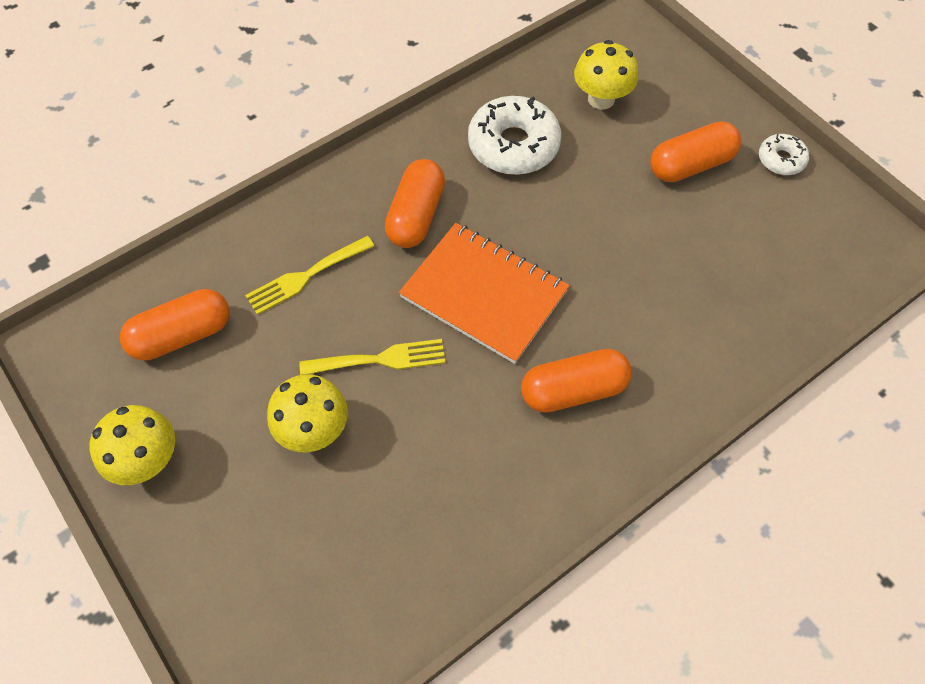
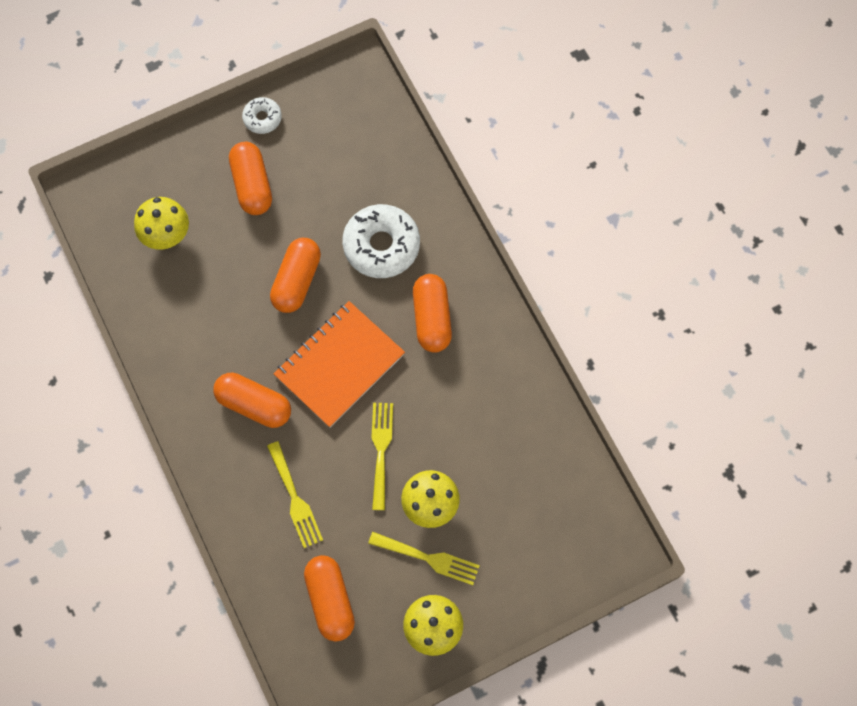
camera: 80 degrees left, 10 degrees up
white donut [468,96,561,175] -> white donut moved to [342,204,420,278]
none -> orange capsule [270,238,321,313]
none -> yellow fork [368,532,480,585]

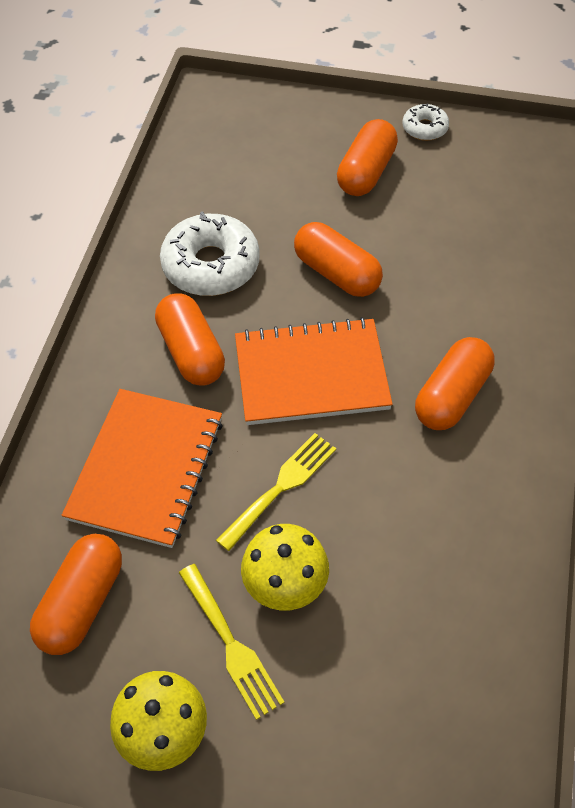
camera: 40 degrees right, 15 degrees down
yellow mushroom [134,197,189,250] -> none
yellow fork [267,441,323,548] -> orange notebook [62,389,223,548]
orange capsule [270,238,321,313] -> orange capsule turned 75 degrees clockwise [294,222,383,297]
white donut [342,204,420,278] -> white donut moved to [160,212,260,296]

